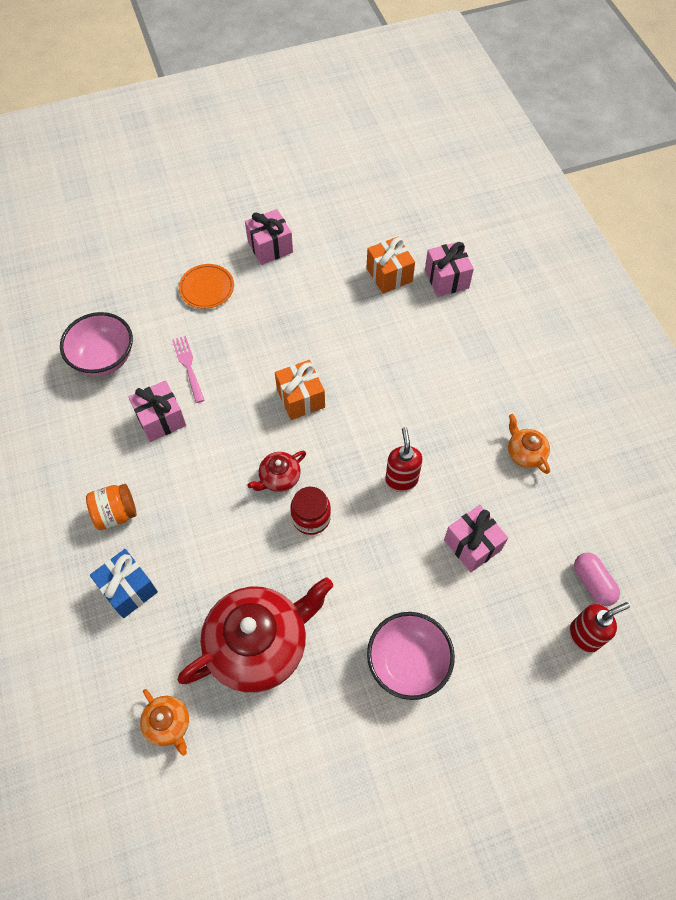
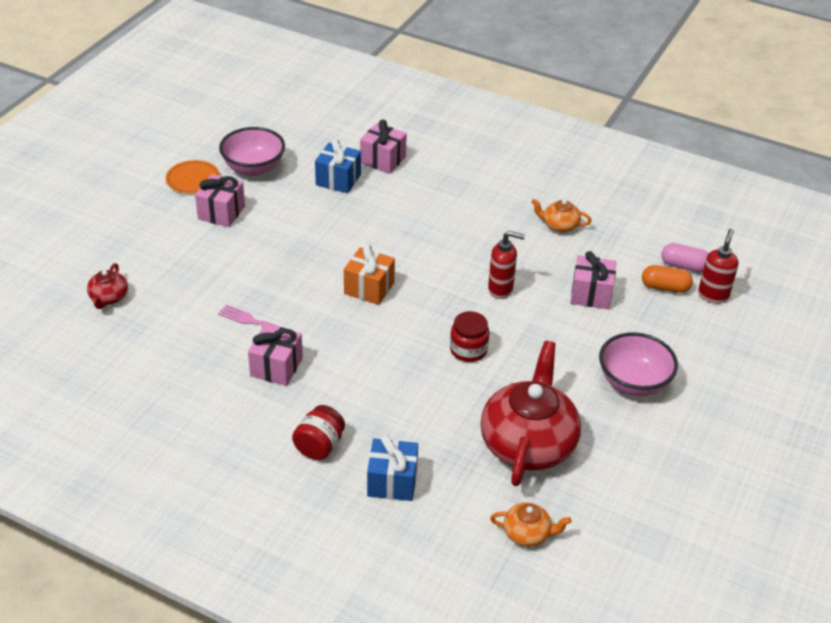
camera: 45 degrees left, 20 degrees down
pink bowl [60,312,133,376] -> pink bowl moved to [219,127,285,176]
orange jar [86,484,137,530] -> red jar [292,405,345,460]
orange plate [179,264,234,309] -> orange plate moved to [166,160,220,194]
red teapot [247,451,306,492] -> red teapot moved to [87,263,128,309]
orange gift [367,237,415,294] -> blue gift [315,139,361,193]
red soap dispenser [385,427,423,492] -> red soap dispenser turned 150 degrees clockwise [488,231,525,299]
none -> orange capsule [642,265,693,293]

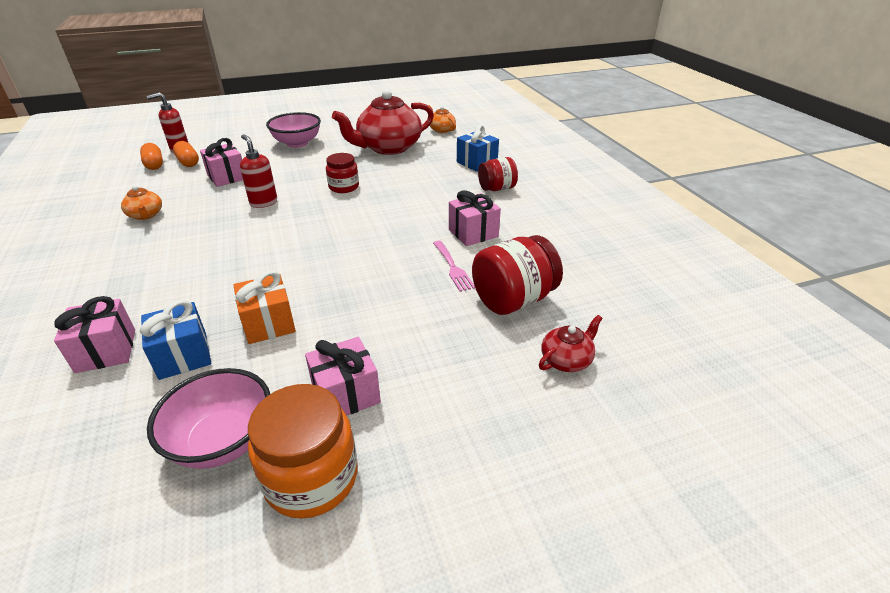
camera: 135 degrees left, 5 degrees down
orange plate [166,160,220,194] -> orange jar [248,384,357,519]
orange gift [344,244,395,305] -> orange gift moved to [233,271,296,344]
pink capsule [661,243,708,273] -> orange capsule [140,143,163,170]
none -> red jar [472,235,563,315]

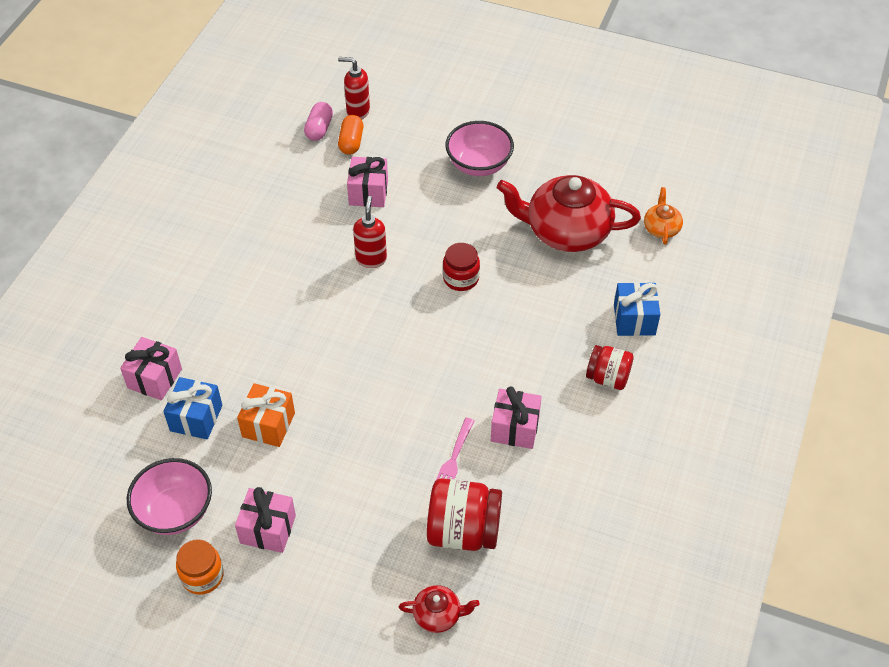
camera: 40 degrees right, 15 degrees up
orange teapot [121,186,162,220] -> none
orange capsule [140,143,163,170] -> pink capsule [304,102,333,141]
orange jar [248,384,357,519] -> orange jar [176,539,224,595], size x0.63

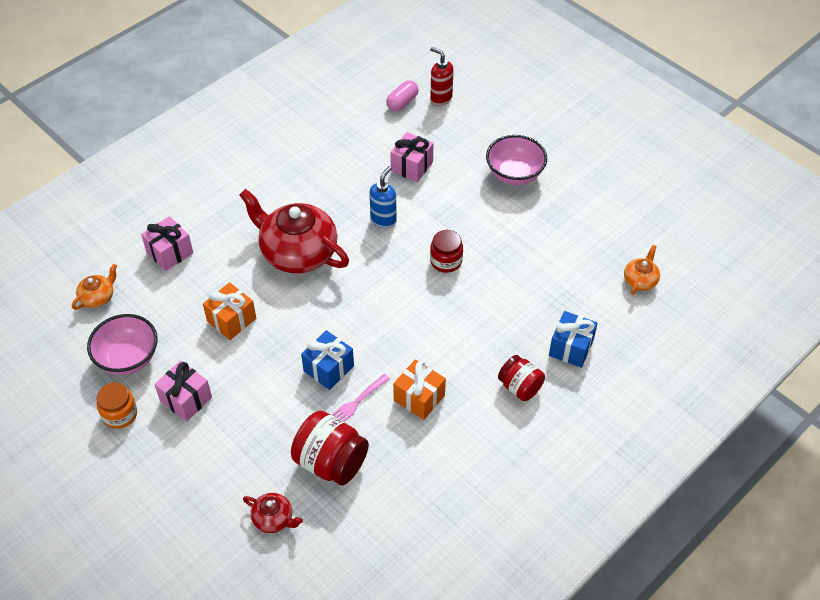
camera: 25 degrees right, 0 degrees up
blue gift [163,377,222,440] -> blue gift moved to [301,330,354,390]
orange capsule [338,115,363,155] -> none
red soap dispenser [353,196,387,268] -> blue soap dispenser [369,166,397,228]
pink gift [491,386,542,449] -> orange gift [393,359,446,420]
red teapot [497,175,641,252] -> red teapot moved to [239,189,349,273]
none -> orange teapot [72,264,117,310]

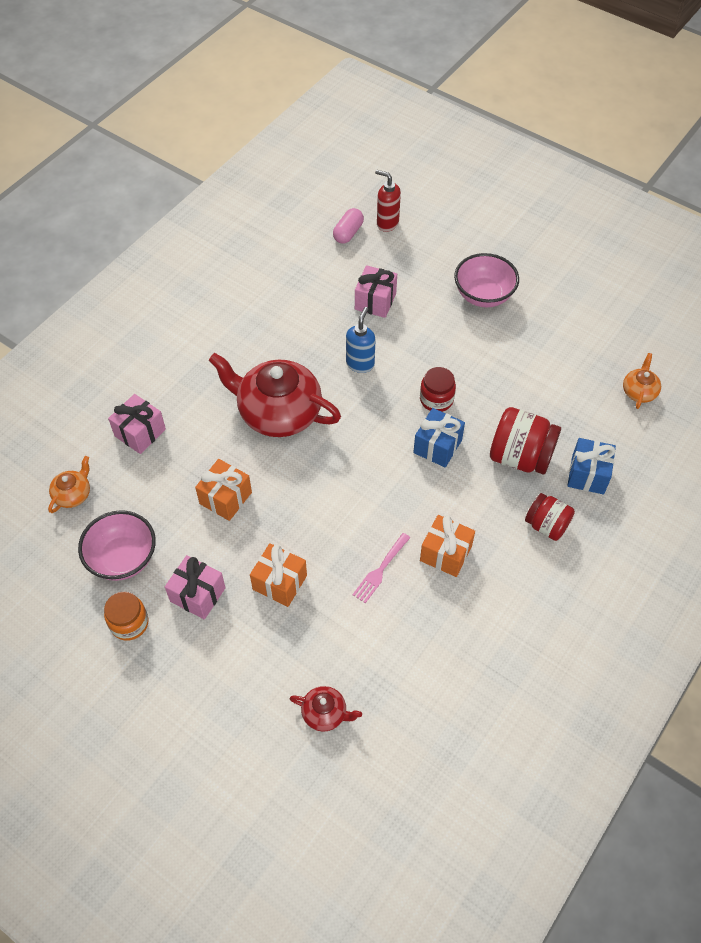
camera: 10 degrees left, 5 degrees up
red jar [291,411,369,485] -> red jar moved to [490,407,561,474]
blue gift [301,330,354,390] -> blue gift moved to [413,408,465,468]
none -> orange gift [250,543,307,607]

